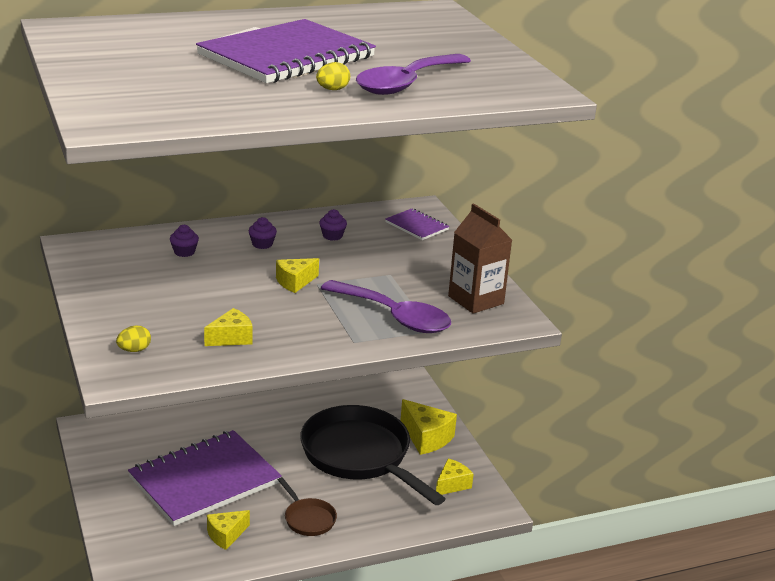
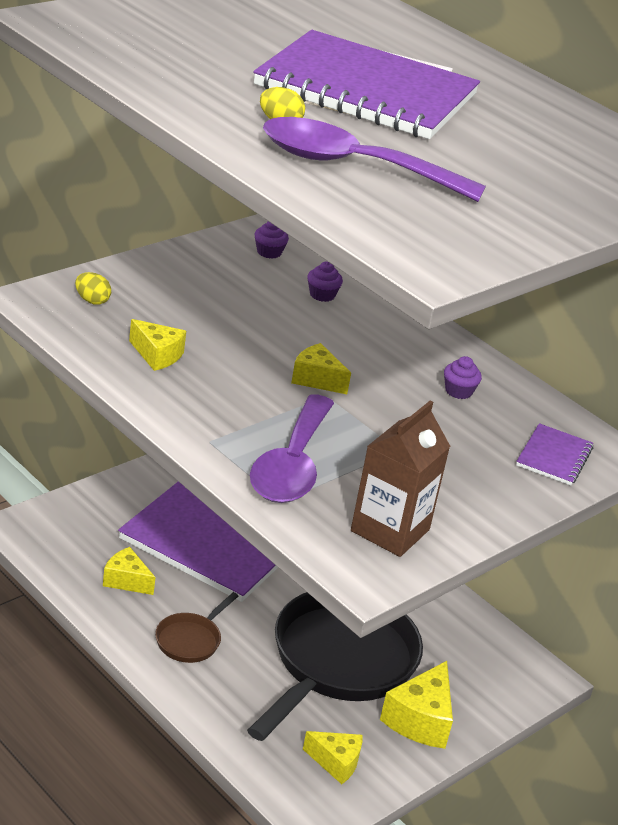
camera: 65 degrees right, 5 degrees up
purple cupcake [249,217,277,249] -> purple cupcake moved to [254,221,289,259]

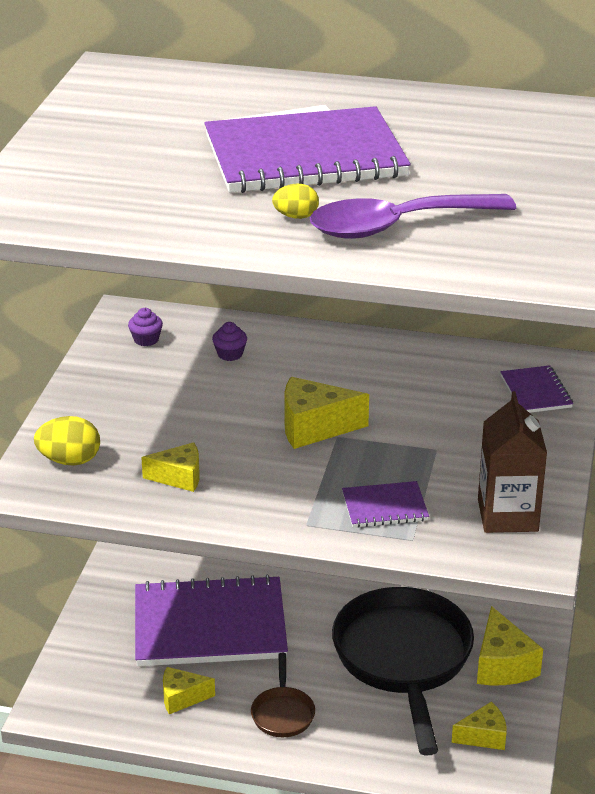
camera: 30 degrees left, 0 degrees up
yellow egg [75,272,111,305] -> yellow egg [34,416,100,466], size x1.60
purple spoon [250,394,334,503] -> purple notebook [342,481,429,528]
yellow cheese [291,343,351,394] -> yellow cheese [284,377,369,449], size x1.54
purple cupcake [444,356,482,399] -> none

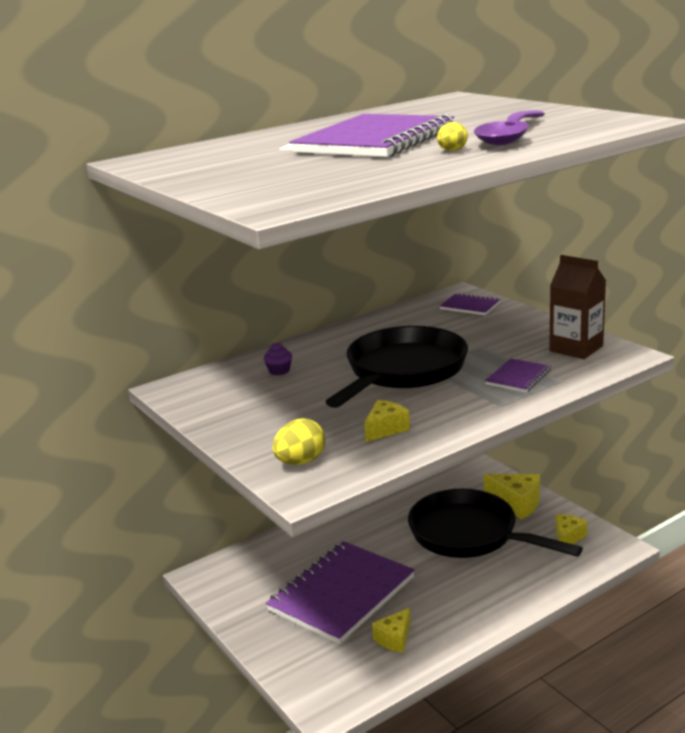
camera: 45 degrees left, 10 degrees down
purple cupcake [128,308,163,346] -> none
brown pan [251,653,315,737] -> none
yellow cheese [284,377,369,449] -> black pan [326,326,468,408]

